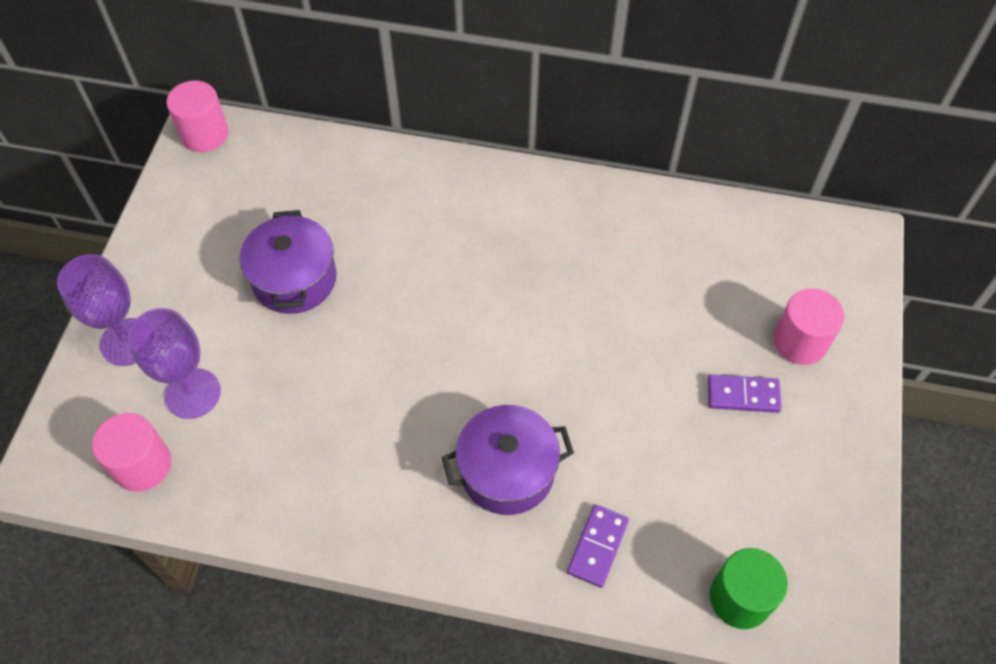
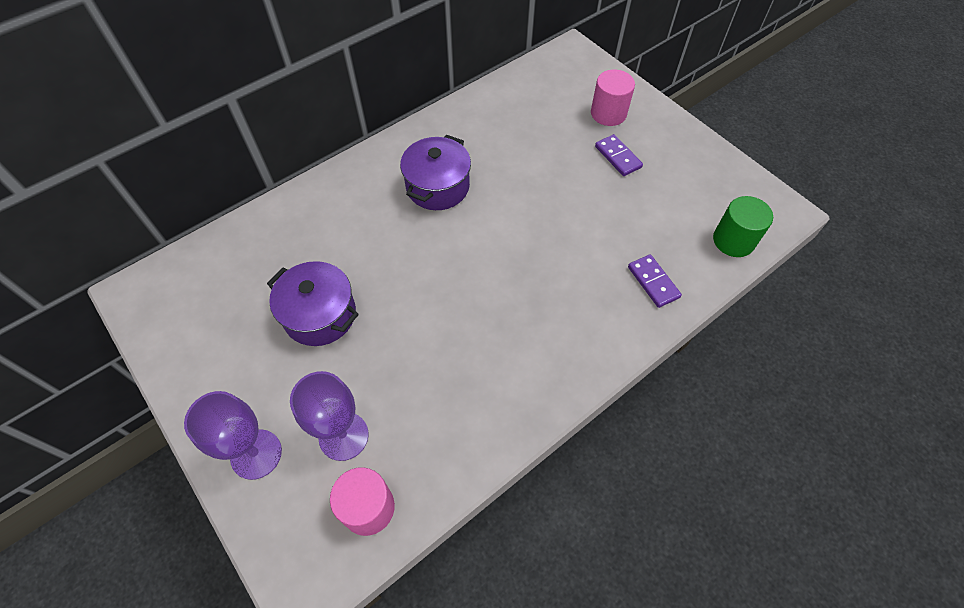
camera: 50 degrees left, 0 degrees up
pink cylinder [166,81,229,152] -> none
purple pot [442,405,574,515] -> purple pot moved to [400,135,471,210]
purple domino [708,374,782,413] -> purple domino turned 75 degrees counterclockwise [595,134,643,176]

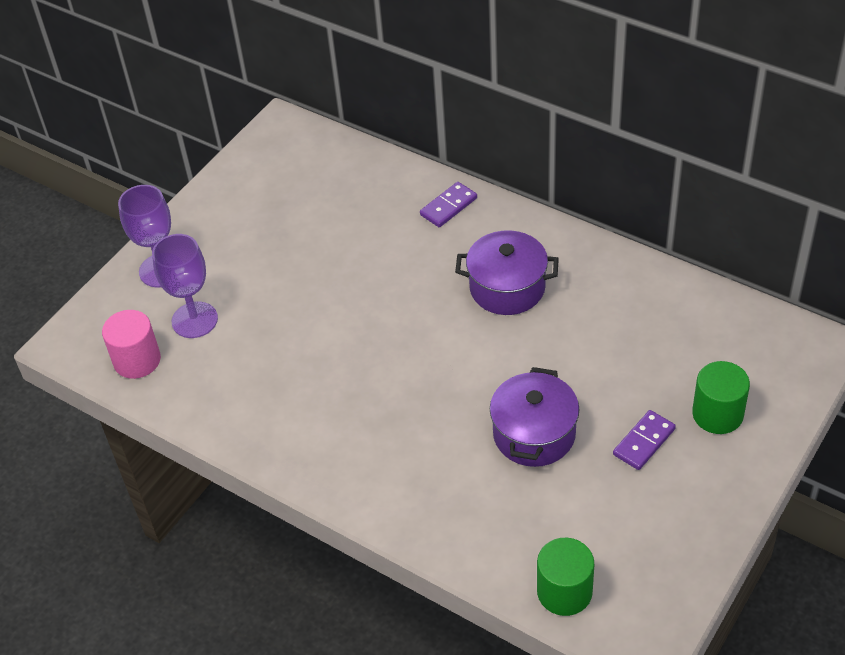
camera: 75 degrees right, 10 degrees down
purple pot [267,261,359,346] -> purple pot moved to [490,367,579,467]
pink cylinder [591,69,635,126] -> green cylinder [692,361,750,434]
purple domino [628,254,682,308] -> purple domino moved to [420,182,477,227]

